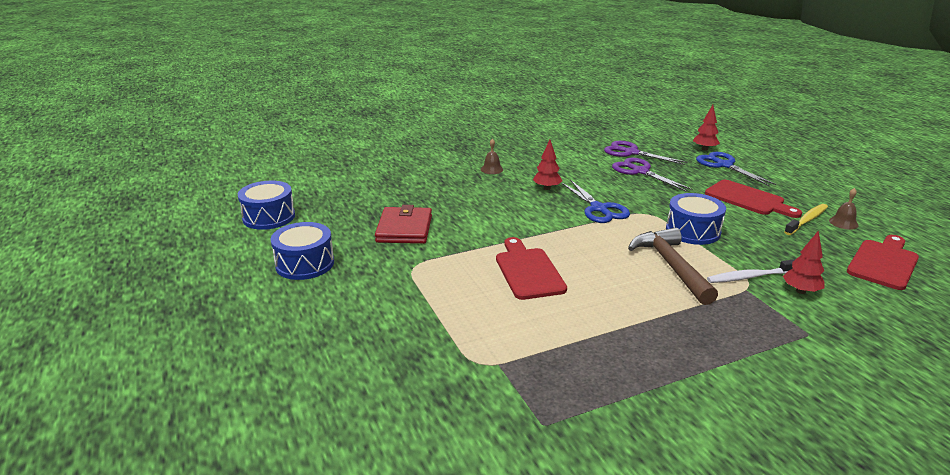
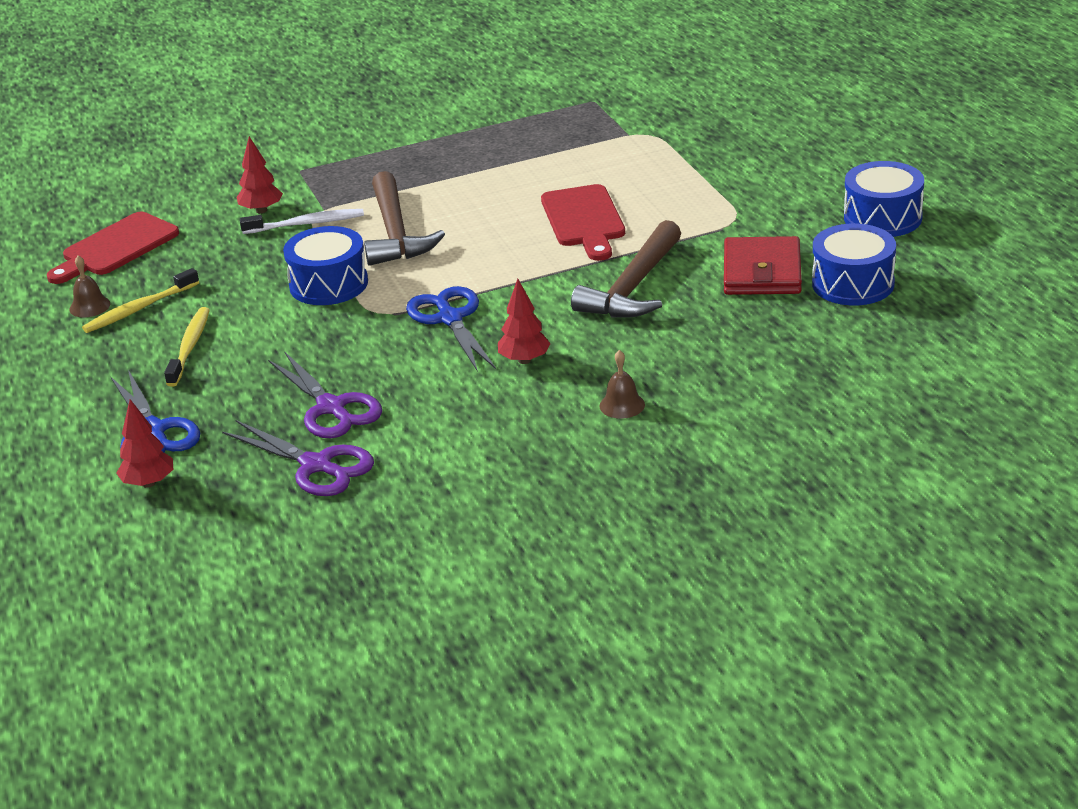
camera: 175 degrees left, 5 degrees up
blue drum [238,181,295,230] -> blue drum moved to [812,224,896,305]
red cutting board [705,180,802,218] -> yellow toothbrush [164,307,210,387]
none -> brown hammer [571,220,681,318]

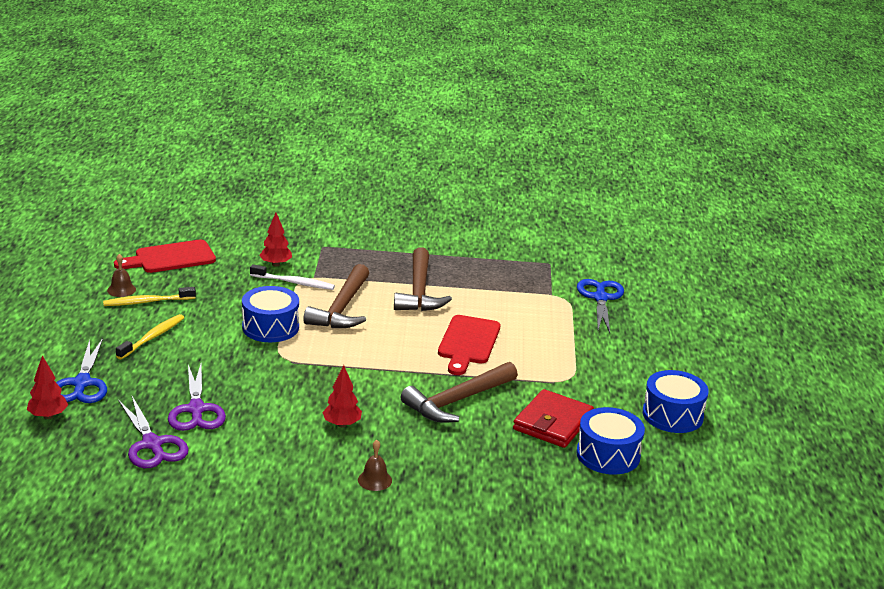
camera: 20 degrees right, 5 degrees down
blue scissors [406,286,496,372] -> blue scissors moved to [577,279,624,333]
none -> brown hammer [394,247,452,311]

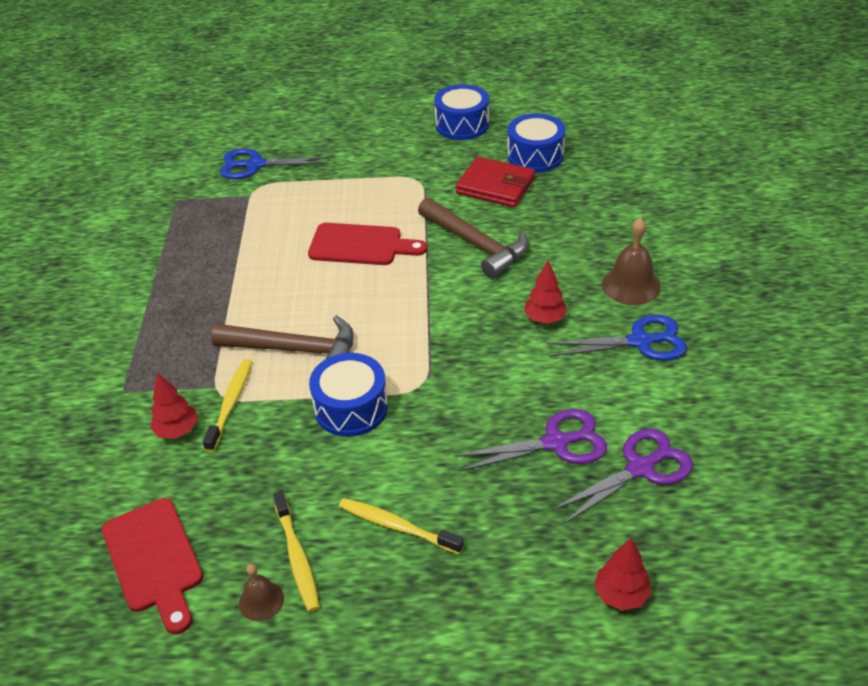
camera: 90 degrees left, 15 degrees up
blue scissors [56,338,107,403] -> blue scissors moved to [547,315,687,361]
white toothbrush [250,264,335,290] -> yellow toothbrush [203,359,252,452]
brown bell [358,440,392,491] -> brown bell [602,217,661,305], size x1.71
brown hammer [394,247,452,311] -> none

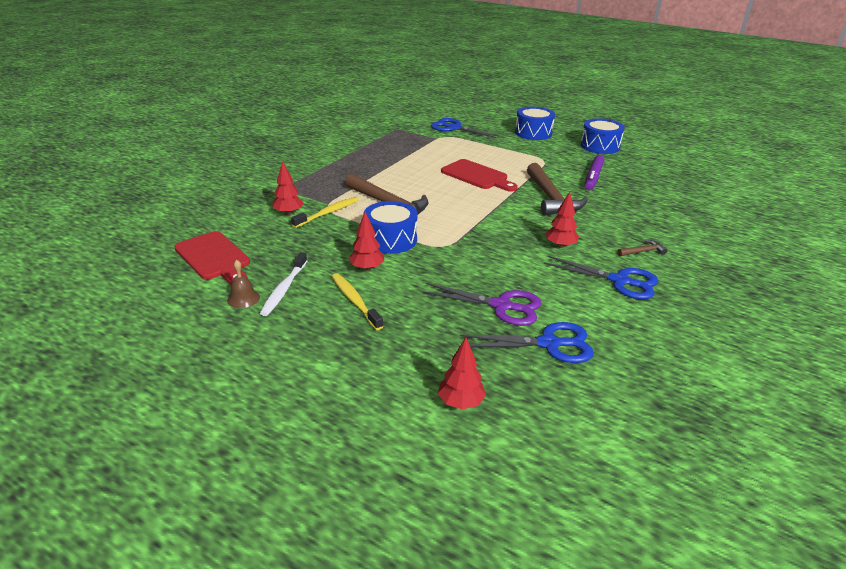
camera: 30 degrees right, 10 degrees down
red cutting board [102,498,203,634] -> red cutting board turned 45 degrees counterclockwise [174,231,250,285]
yellow toothbrush [273,491,320,612] -> white toothbrush [260,252,307,316]
red wallet [456,156,535,207] -> purple marker [584,155,604,190]
blue drum [507,114,565,173] -> blue drum moved to [515,107,555,140]
purple scissors [552,428,693,524] -> blue scissors [460,322,594,363]
brown bell [602,217,661,305] -> brown hammer [617,240,668,257]
none -> red tree [349,212,384,271]

